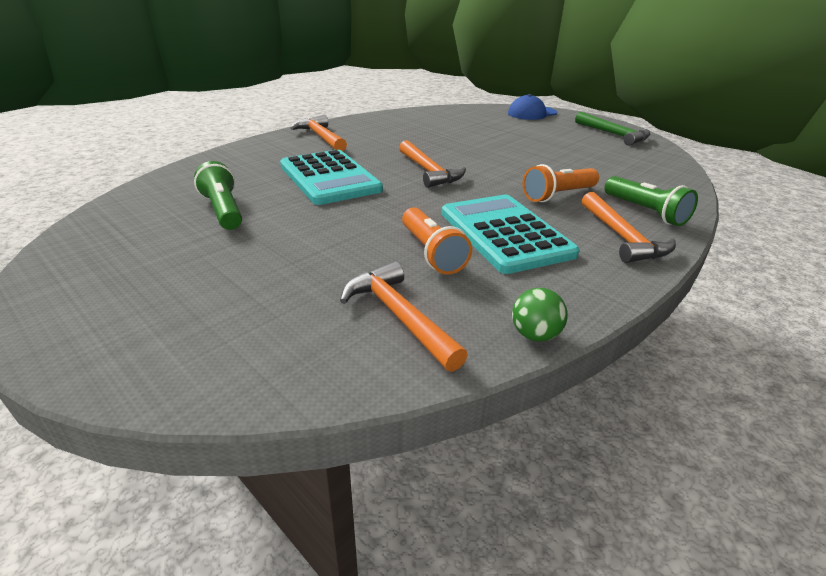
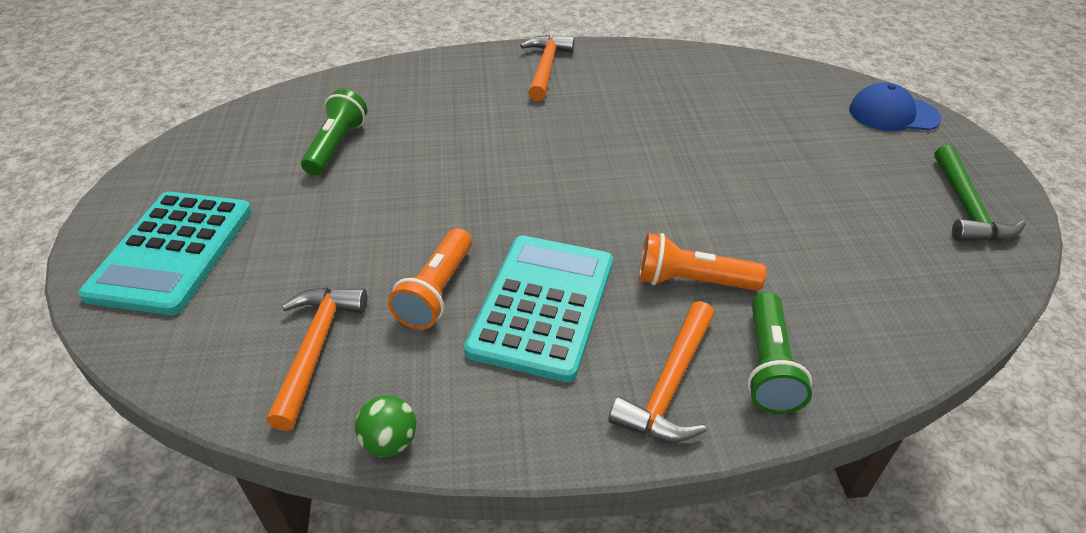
camera: 40 degrees right, 10 degrees up
turquoise calculator [280,150,383,205] -> turquoise calculator moved to [78,191,252,315]
orange hammer [399,140,466,188] -> none

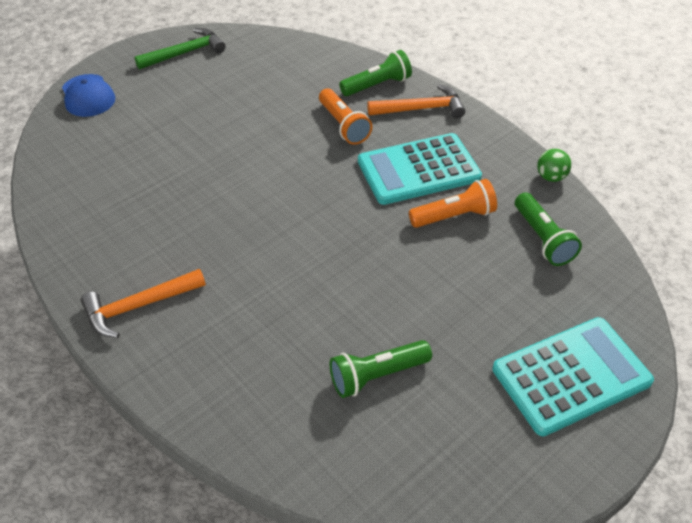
camera: 125 degrees left, 5 degrees up
orange hammer [266,287,367,431] -> green flashlight [515,192,582,266]

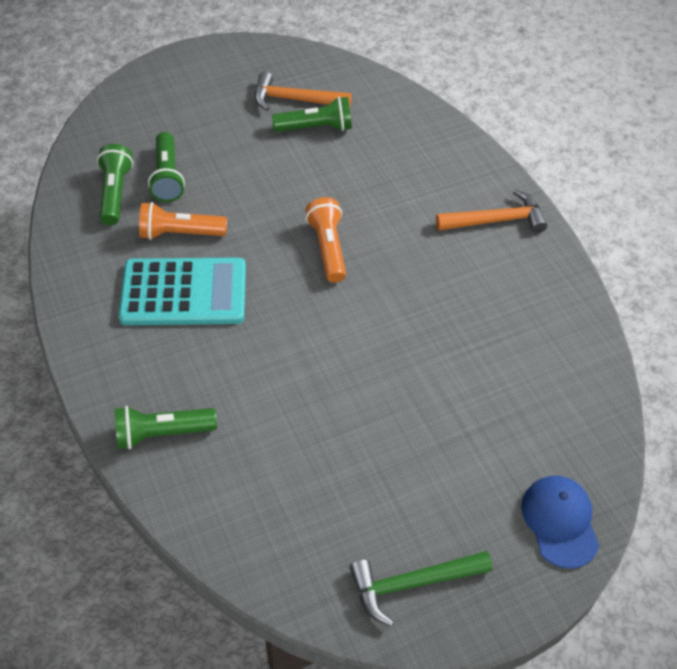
camera: 165 degrees left, 5 degrees up
orange flashlight [319,88,372,145] -> orange flashlight moved to [306,197,346,283]
orange hammer [367,84,465,118] -> orange hammer moved to [255,71,352,111]
turquoise calculator [492,317,654,437] -> none
green ball [537,149,571,182] -> none
none -> green flashlight [148,132,185,202]

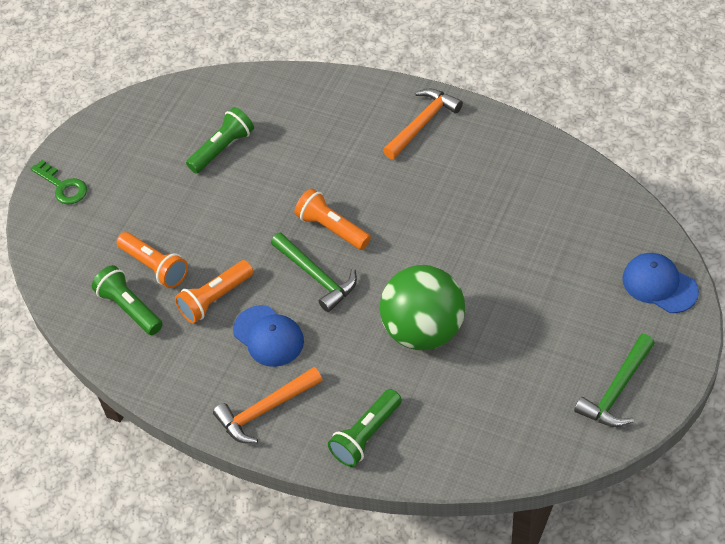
camera: 35 degrees left, 0 degrees up
turquoise calculator [118,258,246,325] -> blue cap [233,305,304,367]
green flashlight [148,132,185,202] -> orange flashlight [117,232,188,288]
orange hammer [255,71,352,111] -> orange hammer moved to [213,367,322,444]
none -> green key [31,160,87,204]
none -> green hammer [271,232,357,312]
none -> green ball [380,265,465,350]

